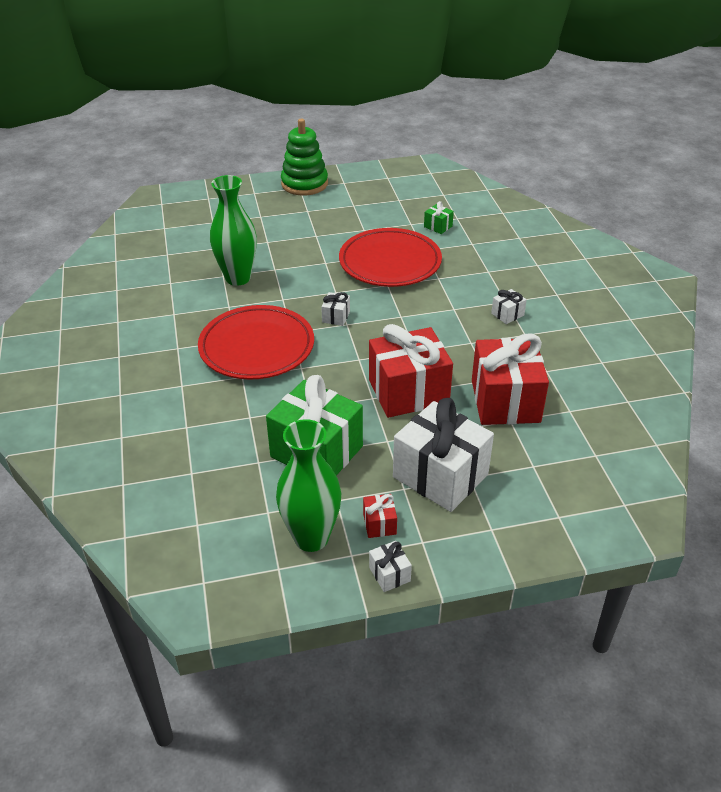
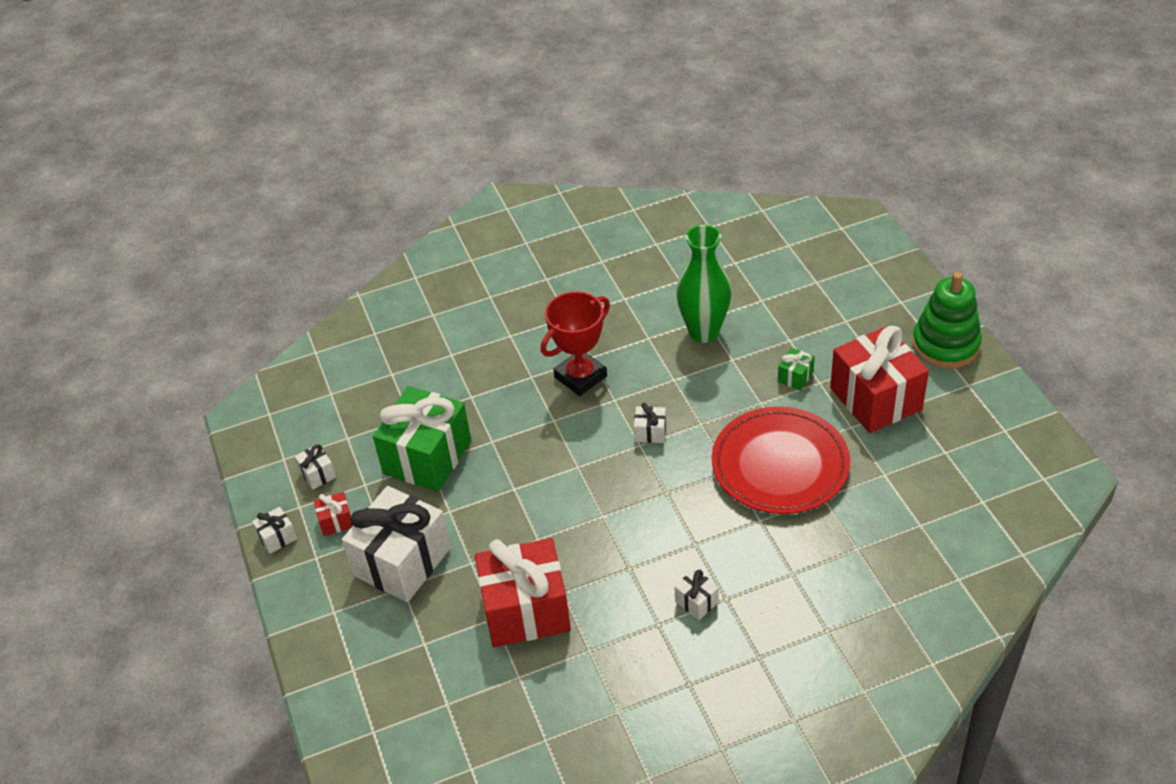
camera: 85 degrees right, 5 degrees up
red plate [198,305,314,380] -> red trophy [541,291,610,396]
green vase [276,419,341,552] -> white gift [295,444,336,490]
red gift [369,324,453,418] -> red gift moved to [830,326,929,433]
green gift [424,201,454,234] -> green gift moved to [778,348,815,391]

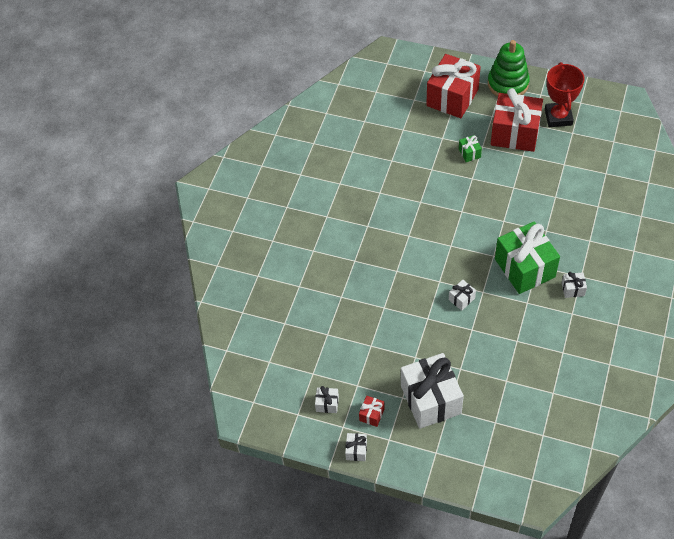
camera: 50 degrees left, 10 degrees up
green gift [373,386,471,492] -> green gift moved to [495,221,560,294]
red gift [475,538,571,647] -> red gift moved to [426,54,481,118]
red trophy [541,291,610,396] -> red trophy moved to [545,62,585,127]
white gift [634,403,666,443] -> white gift moved to [449,280,476,311]
green vase [676,225,732,343] -> none
red plate [712,407,850,514] -> none

